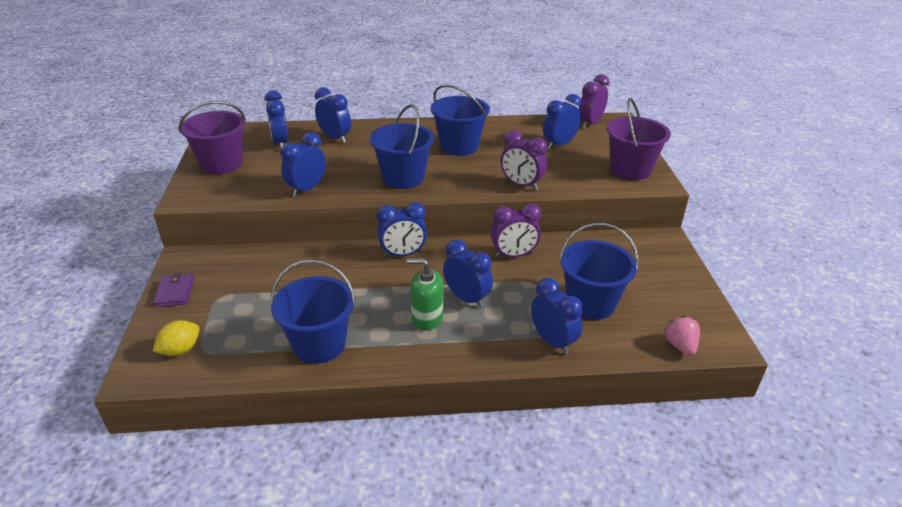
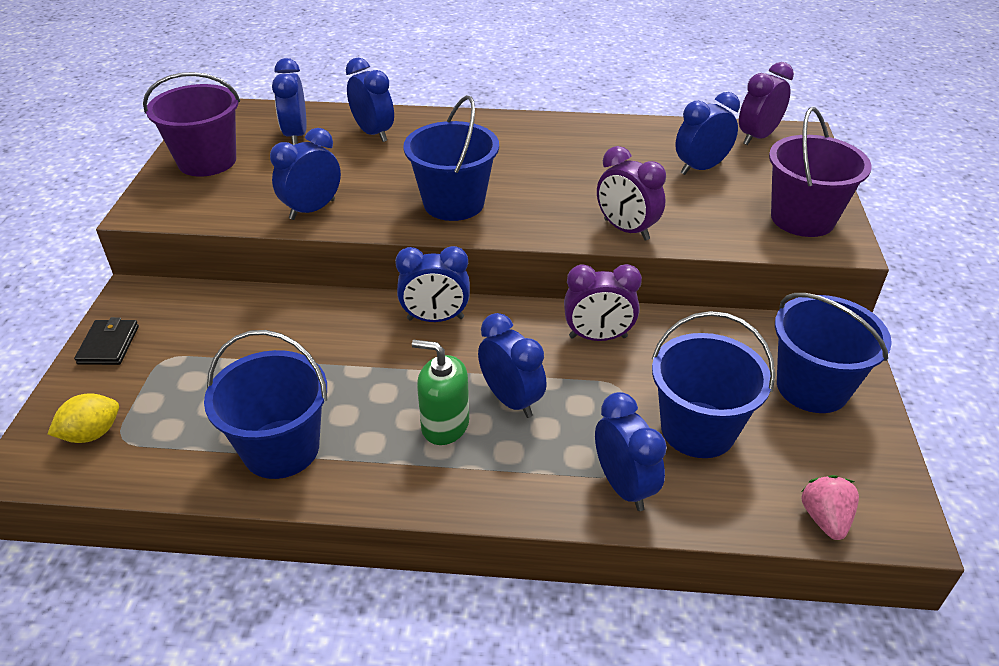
camera: 10 degrees right, 5 degrees up
purple wallet [154,273,194,307] -> black wallet [74,317,139,365]
blue bucket [431,84,490,156] -> blue bucket moved to [775,293,892,413]

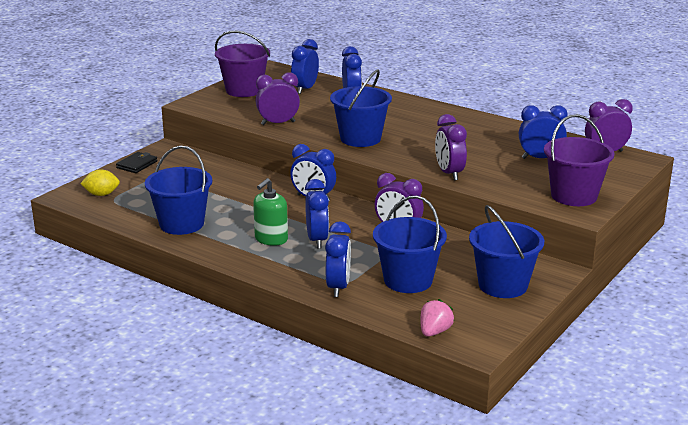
camera: 30 degrees right, 15 degrees down
blue clock [270,128,341,220] -> purple clock [256,72,300,125]
green soap dispenser [412,340,469,445] -> green soap dispenser turned 105 degrees counterclockwise [253,178,288,246]

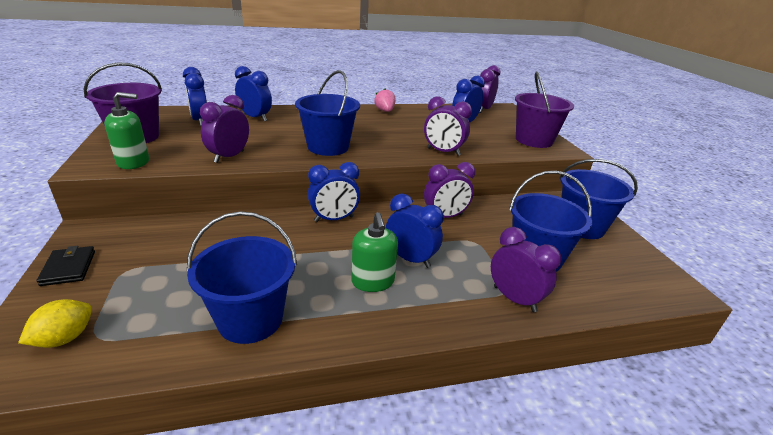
camera: 50 degrees left, 5 degrees up
blue clock [325,221,351,297] -> purple clock [491,227,562,312]
pink strawberry [420,299,454,337] -> pink strawberry moved to [374,89,395,112]
none -> green soap dispenser [104,92,149,169]

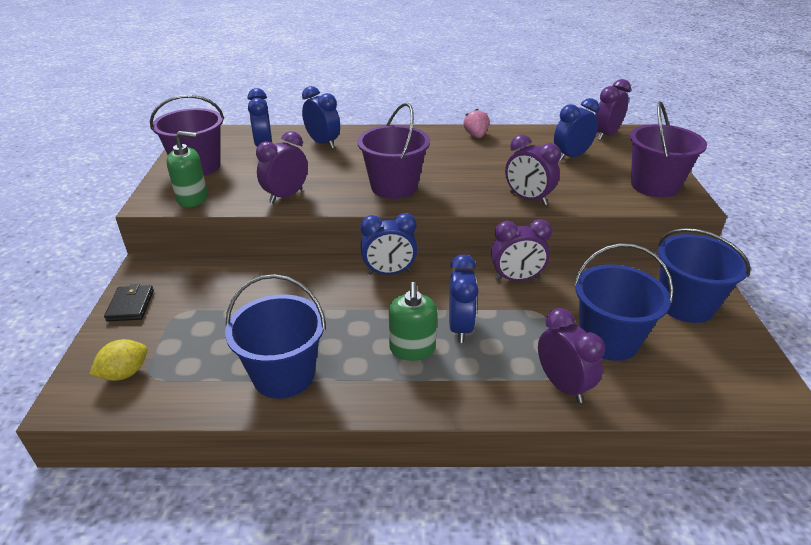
camera: 15 degrees right, 5 degrees up
blue bucket [295,70,360,156] -> purple bucket [357,103,430,199]
blue clock [386,193,444,268] -> blue clock turned 45 degrees clockwise [449,254,479,343]

